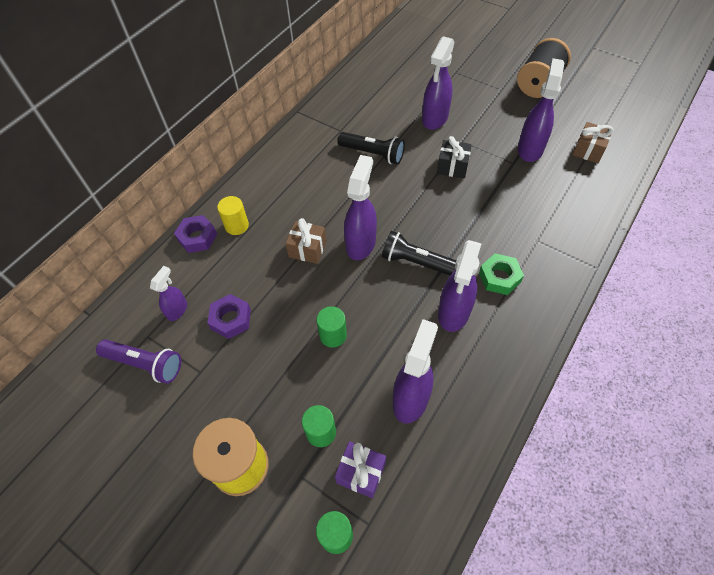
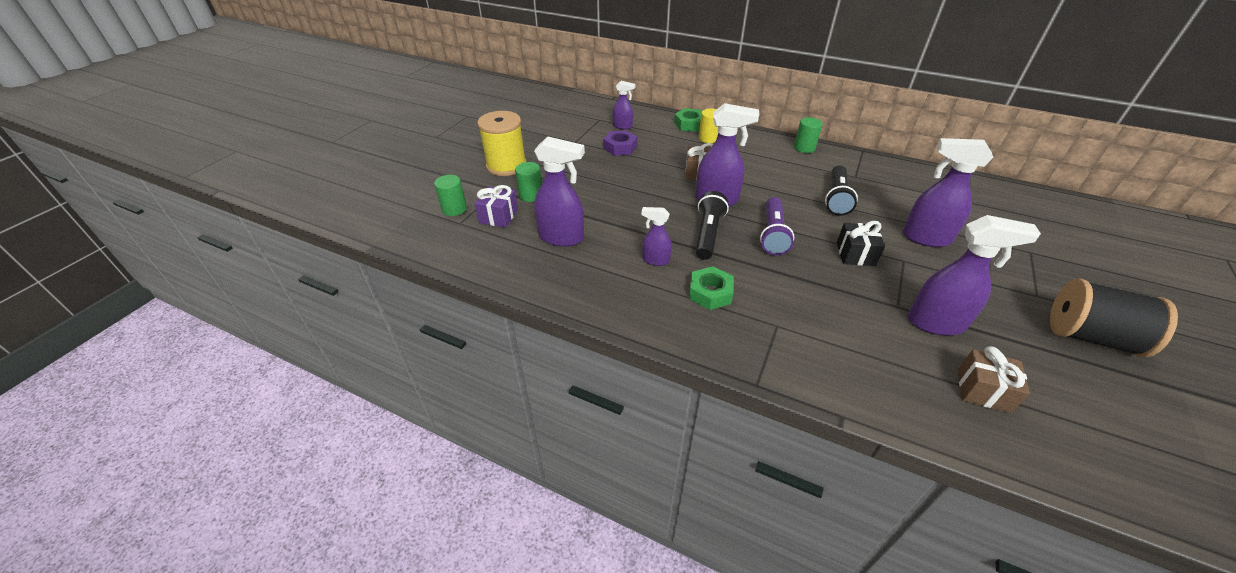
camera: 80 degrees right, 15 degrees down
purple flashlight [96,339,181,384] -> purple flashlight moved to [760,197,794,256]
purple nut [174,215,217,253] -> green nut [674,108,702,132]
green cylinder [316,306,347,348] -> green cylinder moved to [794,117,823,153]
purple spray bottle [438,240,482,332] -> purple spray bottle [642,207,672,266], size x0.56

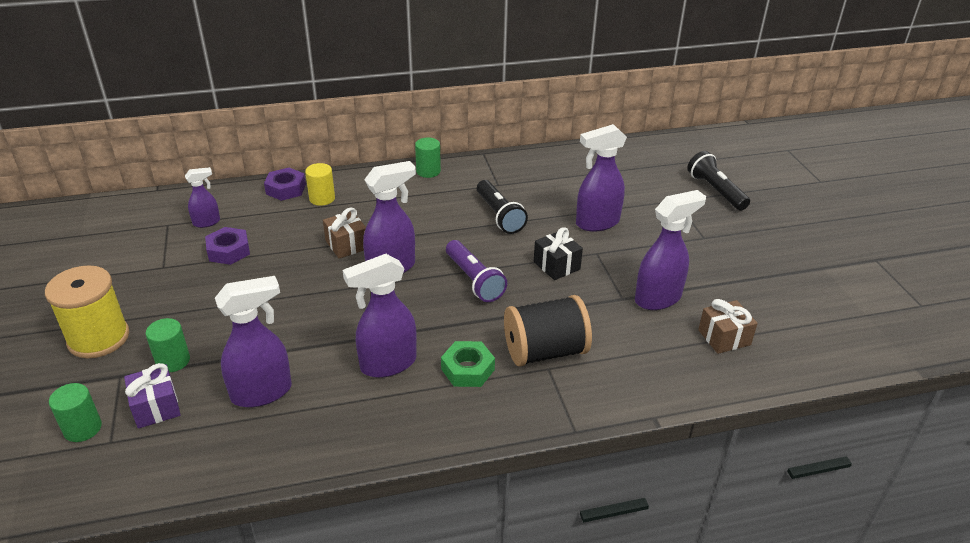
camera: 40 degrees left, 5 degrees down
purple spray bottle [642,207,672,266] -> purple spray bottle [343,254,417,378], size x1.78
green nut [674,108,702,132] -> purple nut [264,168,306,201]
black flashlight [696,191,729,260] -> black flashlight moved to [687,151,750,210]
black spool [1050,278,1178,357] -> black spool moved to [504,295,592,366]

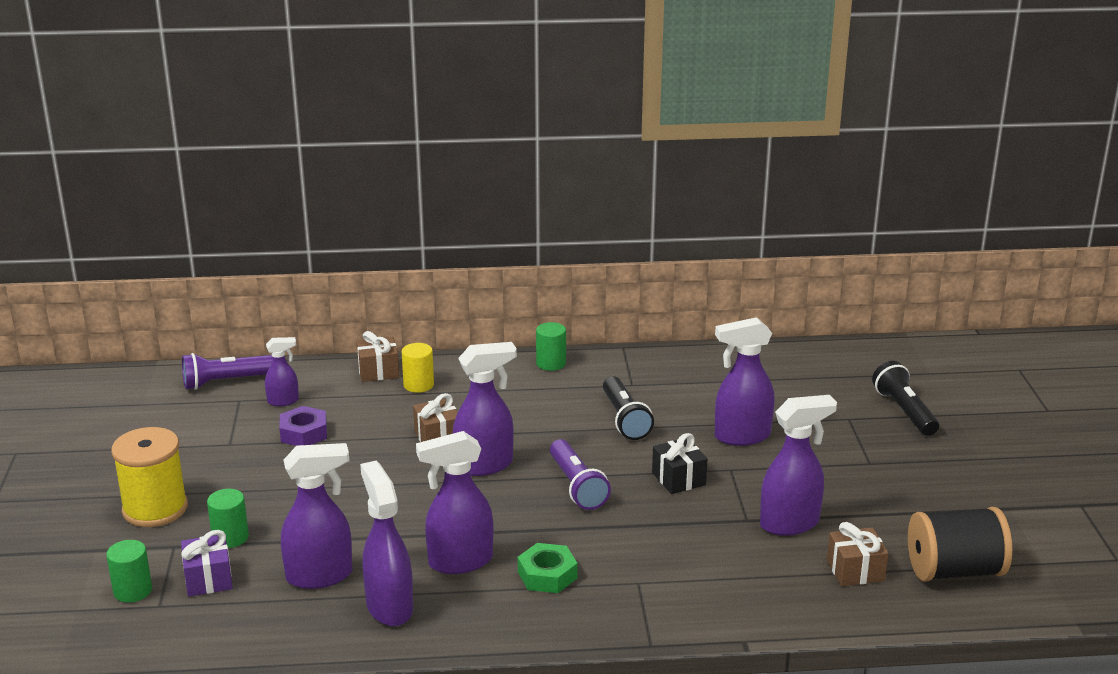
camera: 10 degrees right, 10 degrees down
purple nut [264,168,306,201] -> brown gift [356,331,399,382]
black spool [504,295,592,366] -> black spool moved to [908,507,1012,582]
none -> purple flashlight [182,353,273,390]
none -> purple spray bottle [360,461,413,626]

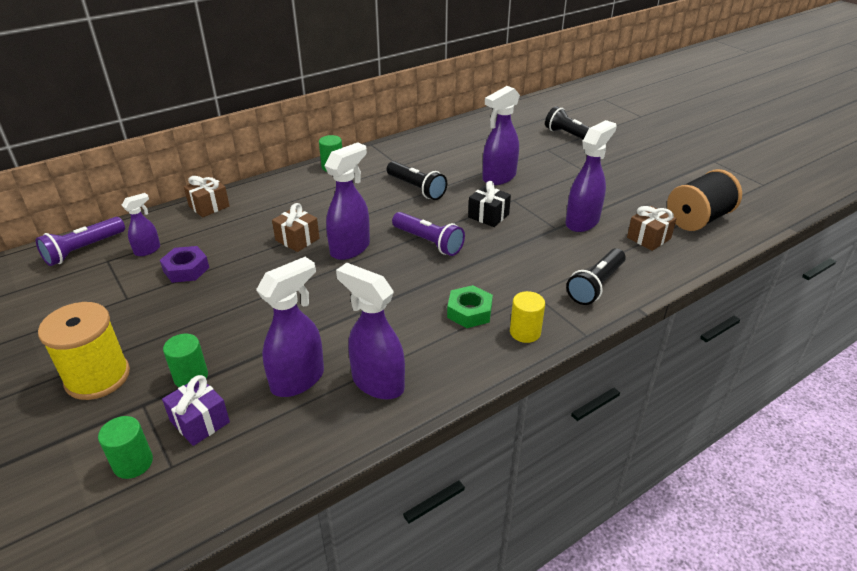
camera: 30 degrees left, 10 degrees up
yellow cylinder [402,343,434,393] -> yellow cylinder moved to [510,291,545,343]
purple spray bottle [416,431,493,574] -> none
none -> black flashlight [566,248,626,305]

